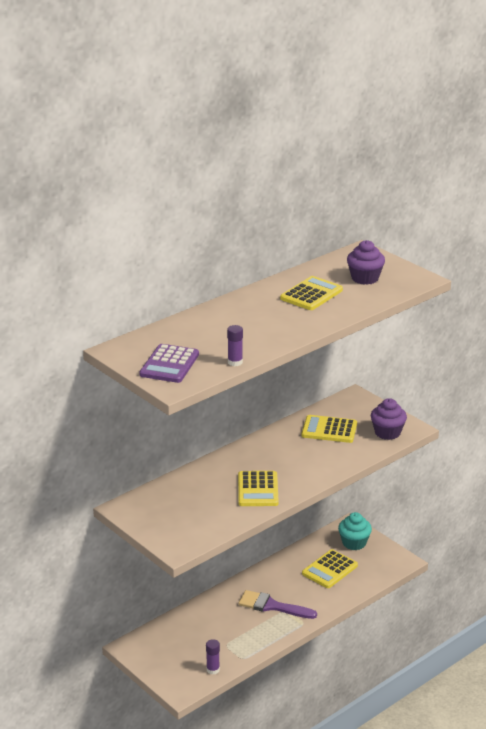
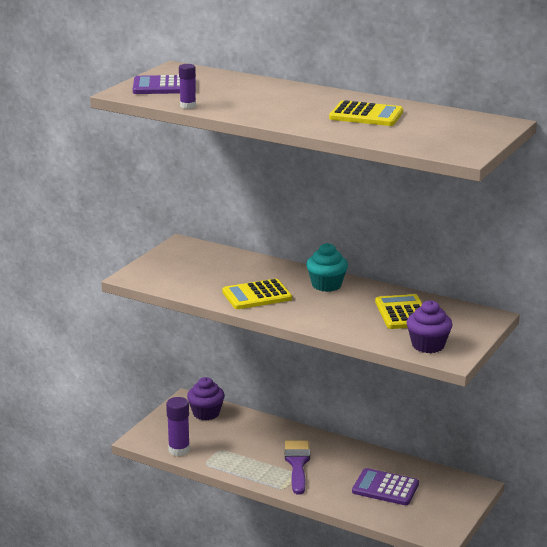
camera: 70 degrees right, 5 degrees down
purple glue stick [206,639,220,674] -> purple glue stick [166,397,190,456], size x1.55
yellow calculator [302,549,358,588] -> purple calculator [352,468,419,505]
turquoise cupcake [338,512,372,550] -> turquoise cupcake moved to [306,243,348,292]
purple cupcake [347,240,385,285] -> purple cupcake moved to [187,377,225,420]

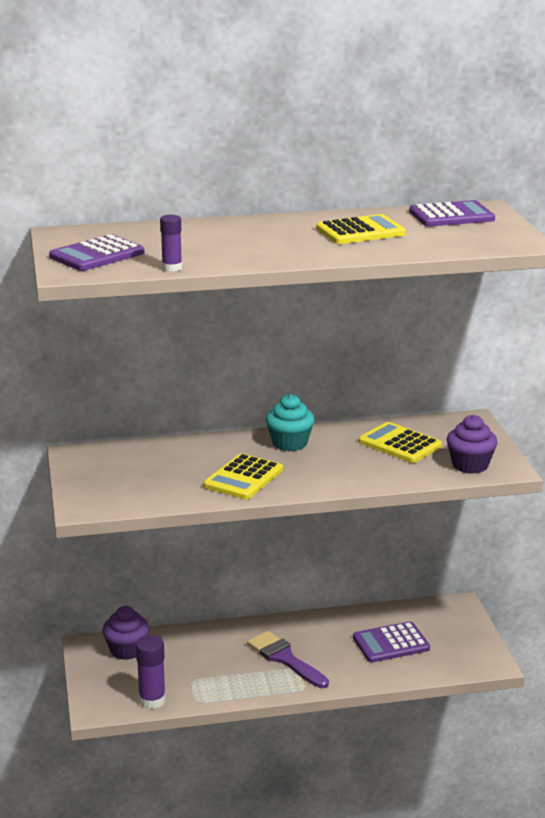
camera: 40 degrees left, 0 degrees up
none -> purple calculator [409,200,495,227]

